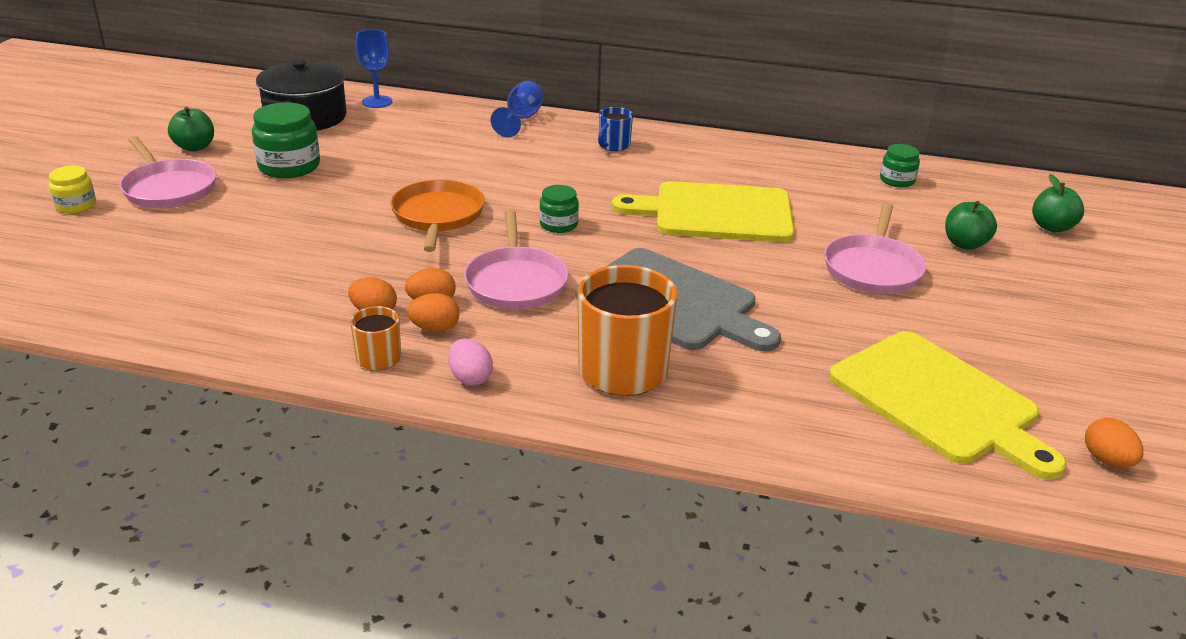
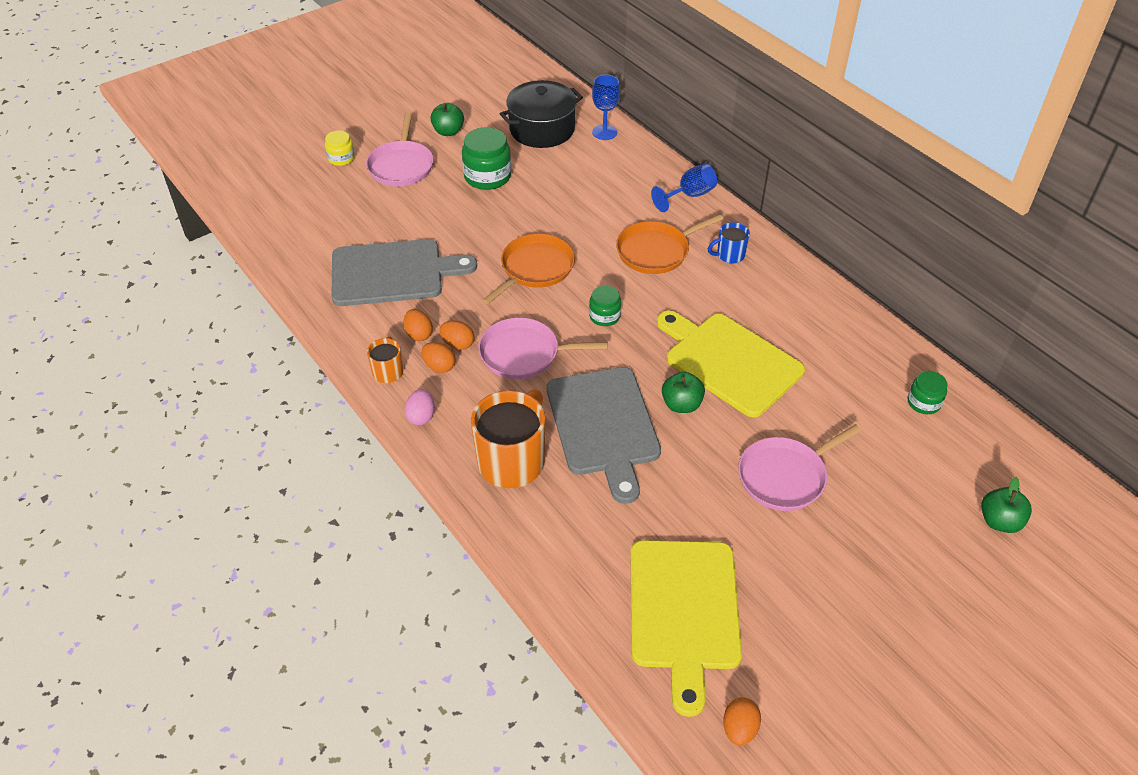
camera: 40 degrees right, 15 degrees up
pink pan [464,210,569,309] -> pink pan turned 60 degrees clockwise [478,317,608,379]
green apple [945,201,997,250] -> green apple moved to [662,372,705,413]
none -> grey cutting board [332,239,477,306]
none -> orange pan [616,214,723,274]

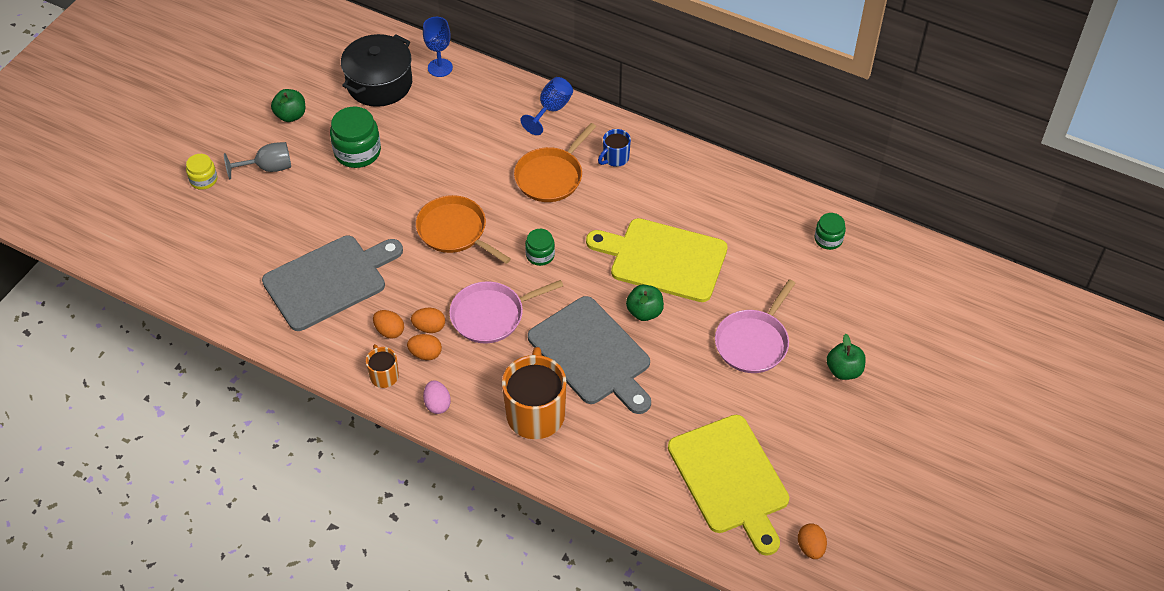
camera: 25 degrees left, 5 degrees up
pink pan [366,112,433,187] -> grey goblet [224,142,291,179]
orange pan [482,234,575,304] -> orange pan turned 60 degrees counterclockwise [416,195,511,264]
green apple [981,477,1032,533] -> green apple moved to [826,334,866,380]

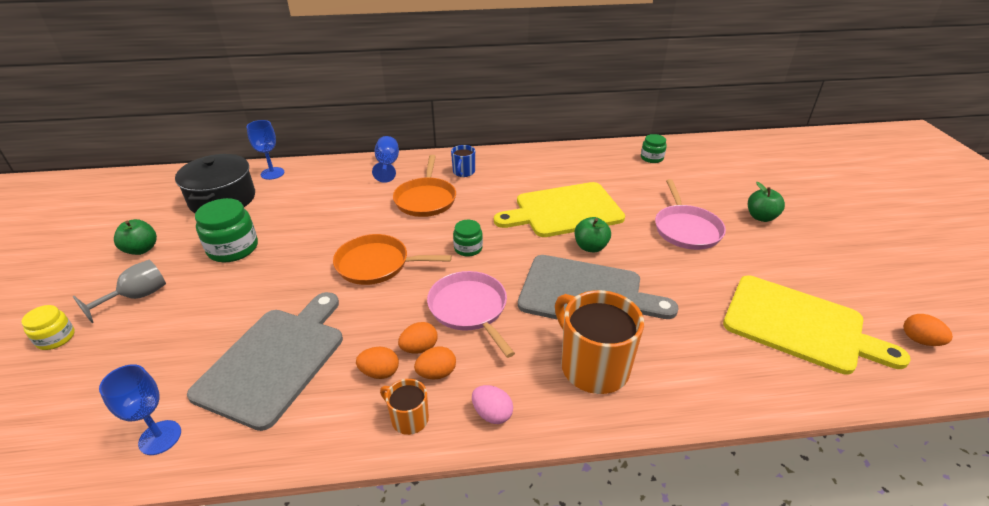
camera: 35 degrees left, 15 degrees down
pink pan [449,280,563,343] -> pink pan turned 120 degrees clockwise [427,271,515,358]
none -> blue goblet [99,364,181,455]

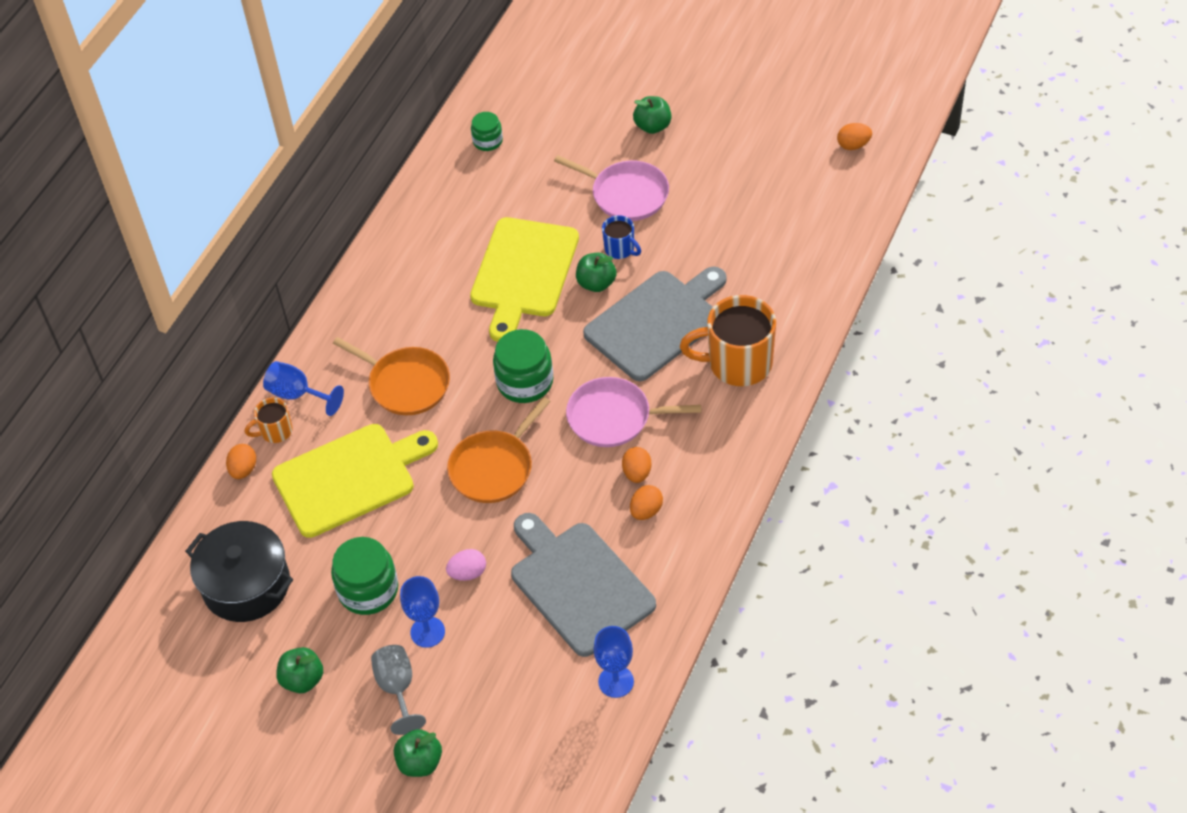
camera: 55 degrees left, 15 degrees up
yellow jar [21,305,75,350] -> green apple [394,729,442,777]
blue goblet [246,120,284,180] -> blue goblet moved to [400,576,445,648]
orange mug [380,379,429,435] -> orange mug moved to [245,397,293,443]
orange egg [414,347,456,380] -> orange egg moved to [226,444,256,479]
blue mug [451,145,475,177] -> blue mug moved to [602,215,641,259]
green jar [453,220,483,257] -> green jar [493,329,553,403], size x1.72
pink egg [472,385,513,424] -> pink egg moved to [446,549,486,581]
yellow cutting board [723,275,911,375] -> yellow cutting board moved to [272,424,438,538]

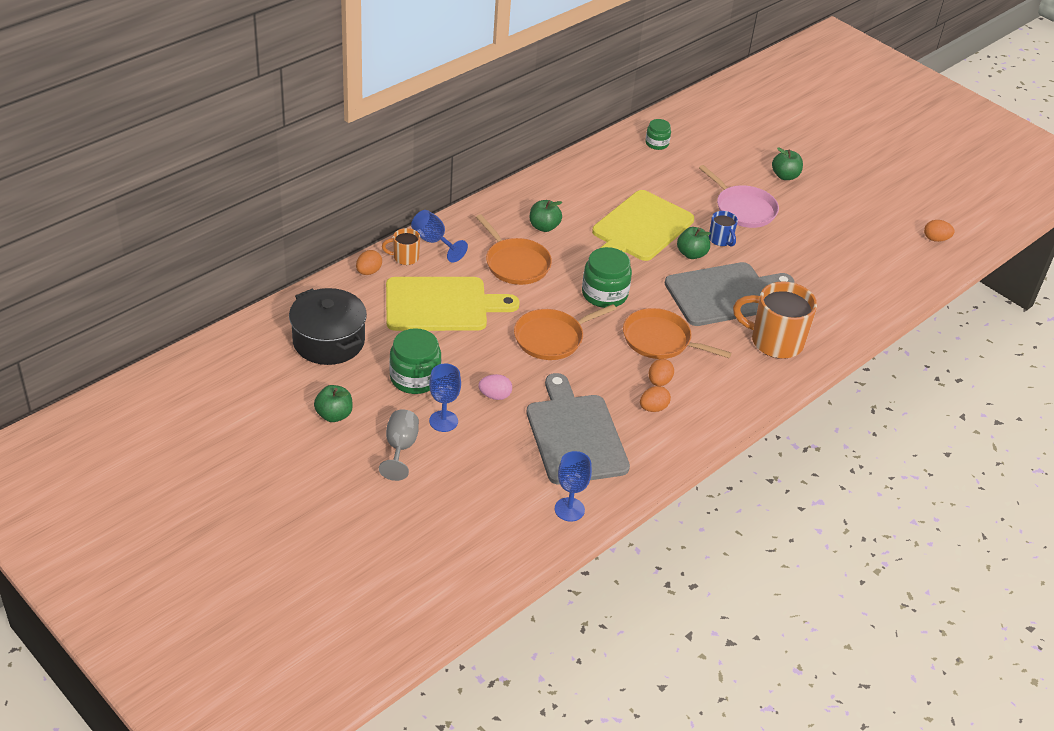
camera: 15 degrees right, 10 degrees down
green apple [394,729,442,777] -> green apple moved to [530,200,562,232]
pink pan [566,377,701,447] -> orange pan [623,308,732,359]

